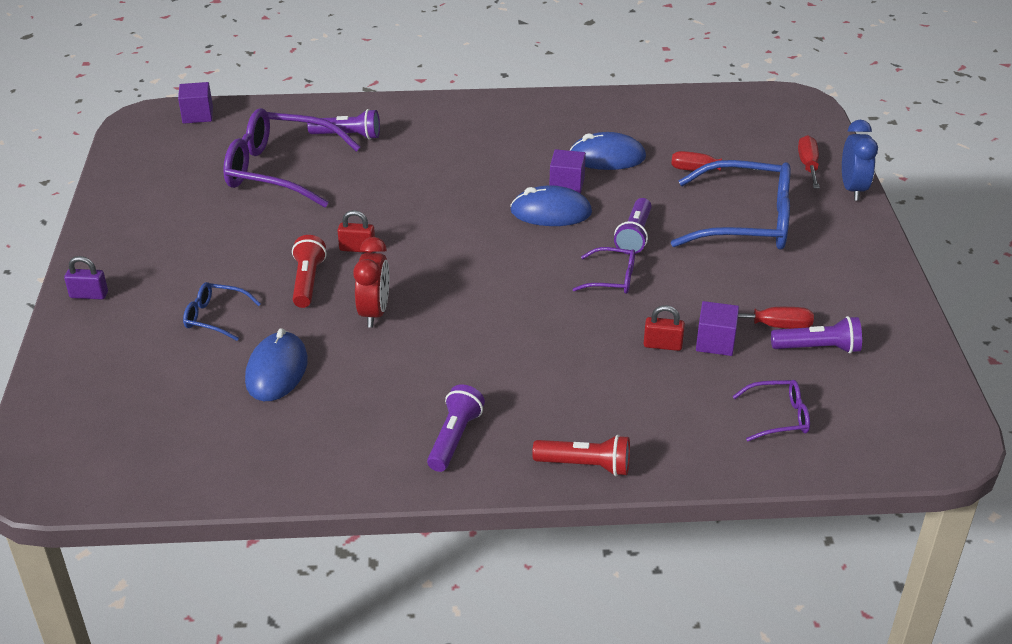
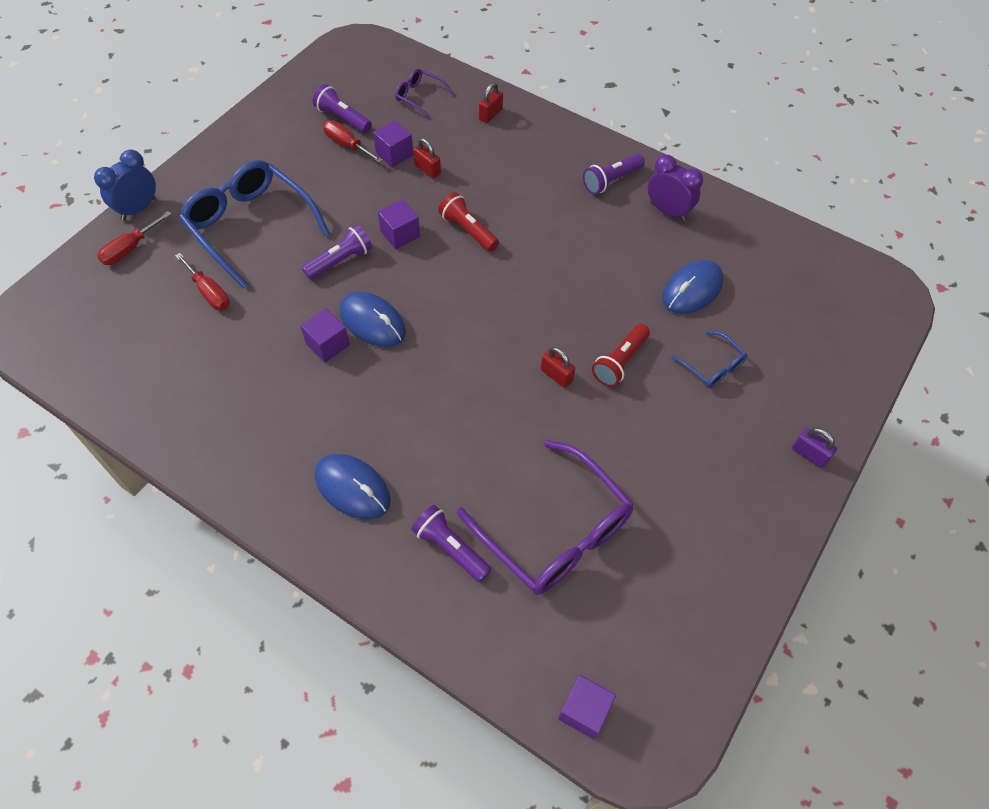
camera: 145 degrees left, 20 degrees up
red clock [353,237,389,328] -> none
red flashlight [532,435,630,476] -> red flashlight moved to [438,192,499,252]
blue mouse [569,132,646,170] -> blue mouse moved to [315,454,391,519]
purple glasses [573,247,635,294] -> purple cube [378,199,420,249]
none -> red padlock [479,83,503,123]
none -> purple clock [648,155,703,221]

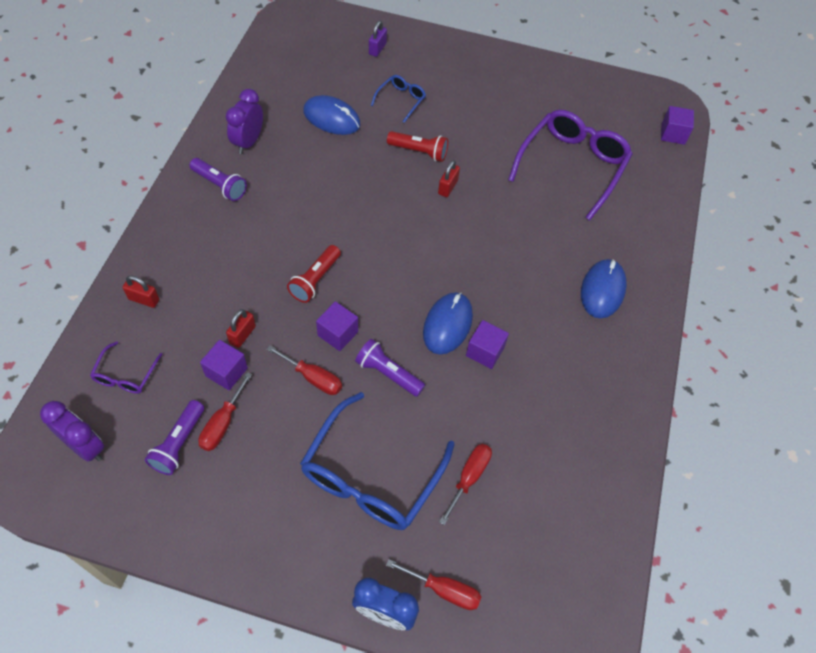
camera: 110 degrees left, 0 degrees up
purple flashlight [411,505,492,582] -> none
purple padlock [792,428,837,468] -> purple padlock moved to [369,21,387,57]
none -> purple clock [40,401,105,462]
none -> red screwdriver [267,345,342,395]

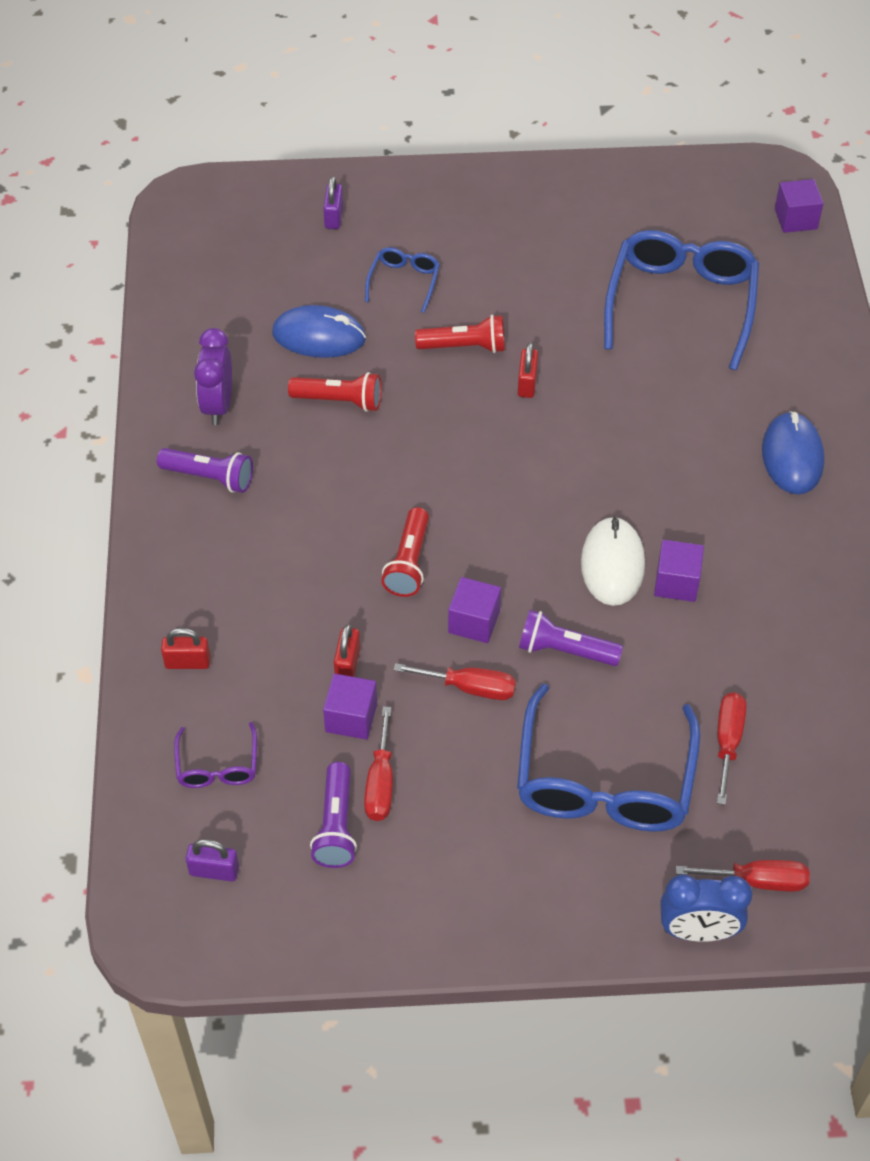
camera: 15 degrees left, 5 degrees down
purple clock [40,401,105,462] -> purple padlock [186,839,239,881]
blue mouse [423,292,473,355] -> white mouse [581,516,645,606]
purple glasses [508,110,633,221] -> blue glasses [604,230,759,371]
none -> red flashlight [288,372,382,412]

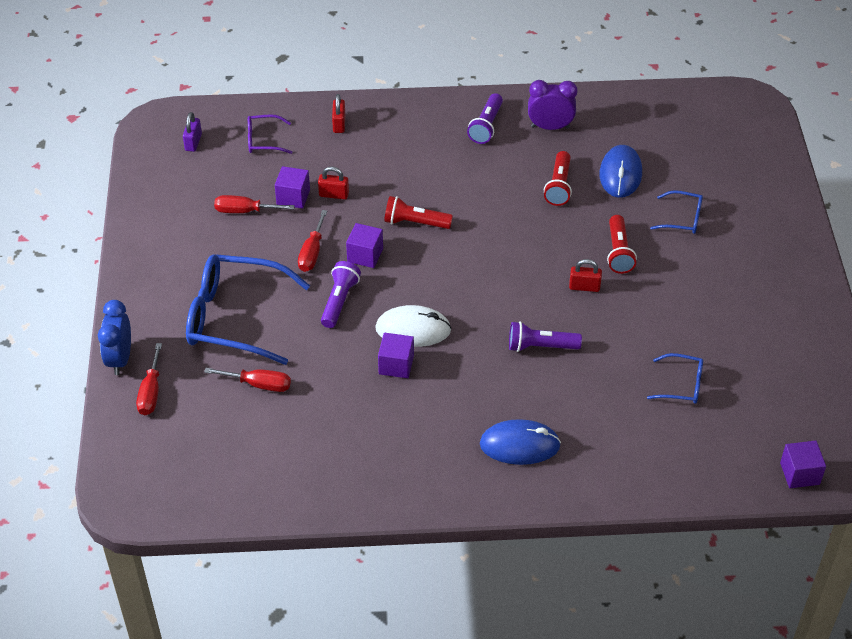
camera: 90 degrees right, 5 degrees down
purple flashlight [310,762,357,868] -> purple flashlight moved to [509,321,582,352]
purple padlock [323,176,343,229] -> none
blue glasses [604,230,759,371] -> blue glasses [647,353,703,404], size x0.47

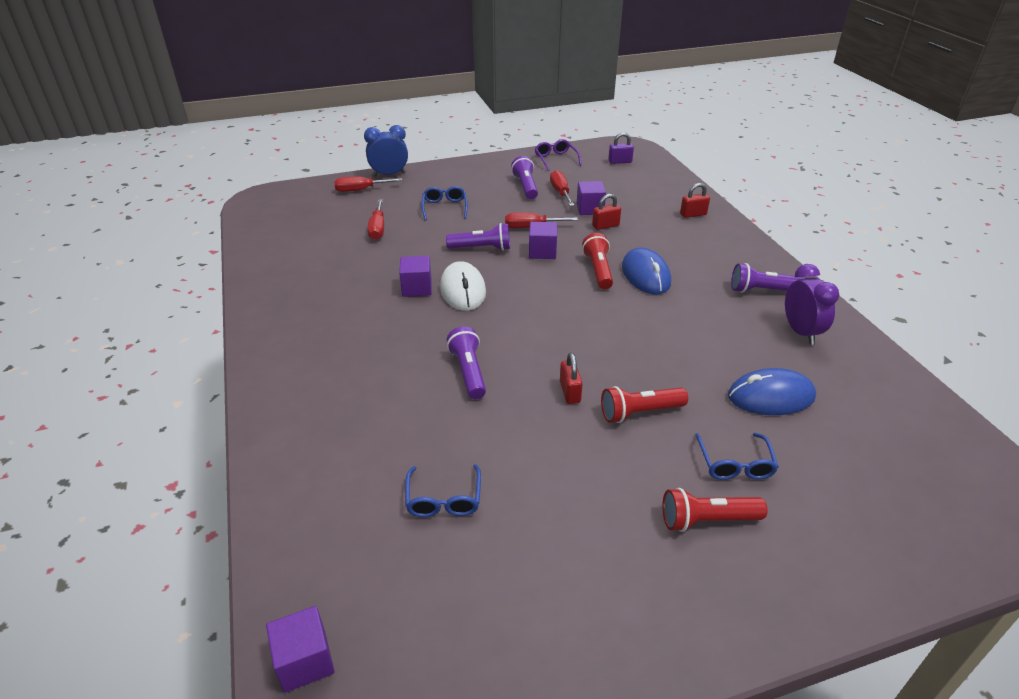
camera: 75 degrees right, 10 degrees down
blue glasses [186,254,310,365] -> blue glasses [421,186,468,221], size x0.47
purple glasses [248,115,292,154] -> purple glasses moved to [535,139,582,171]
red padlock [318,167,349,200] -> red padlock turned 75 degrees clockwise [592,194,621,230]
blue mouse [480,419,561,465] -> blue mouse moved to [622,247,671,294]
red flashlight [544,151,572,206] -> red flashlight moved to [662,488,768,532]
none -> purple flashlight [511,156,538,199]

